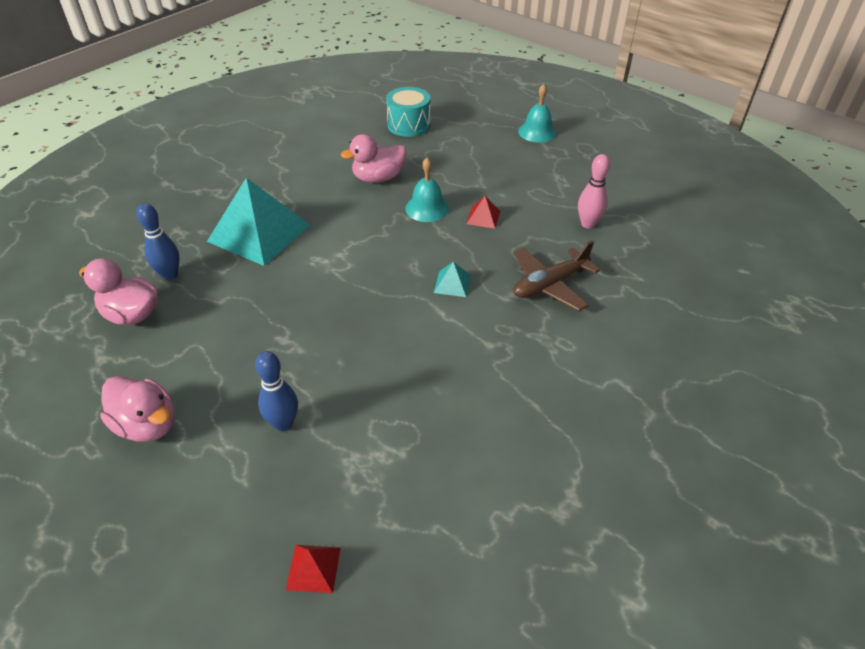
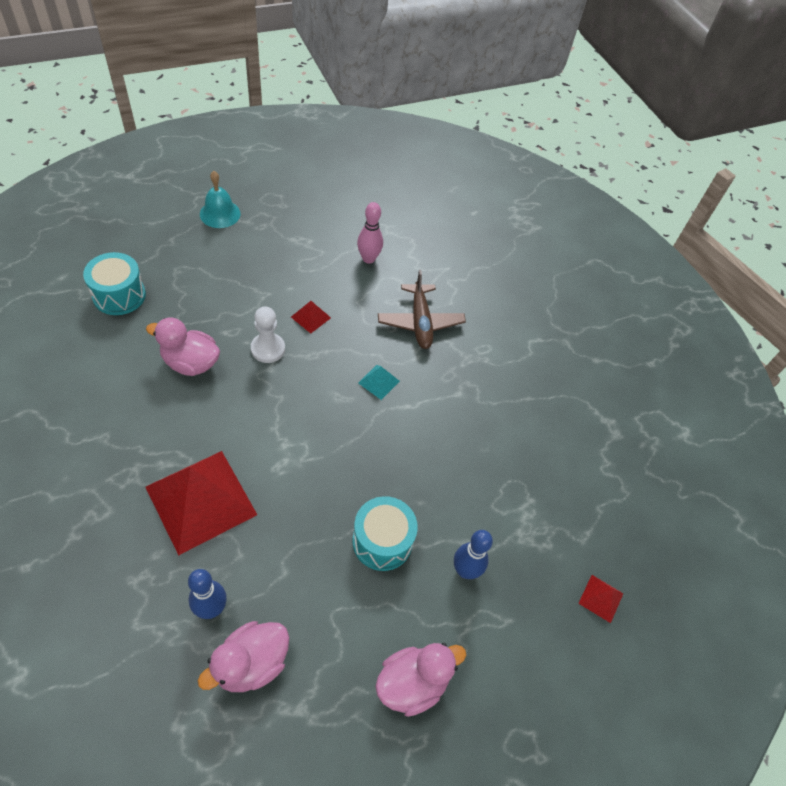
camera: 70 degrees left, 10 degrees up
turquoise pyramid [207,178,310,266] -> red pyramid [145,451,257,555]
pink duck [341,134,406,183] -> pink duck turned 105 degrees clockwise [146,317,220,376]
turquoise bell [405,158,449,222] -> white pawn [251,306,285,363]
none -> turquoise drum [352,496,418,571]

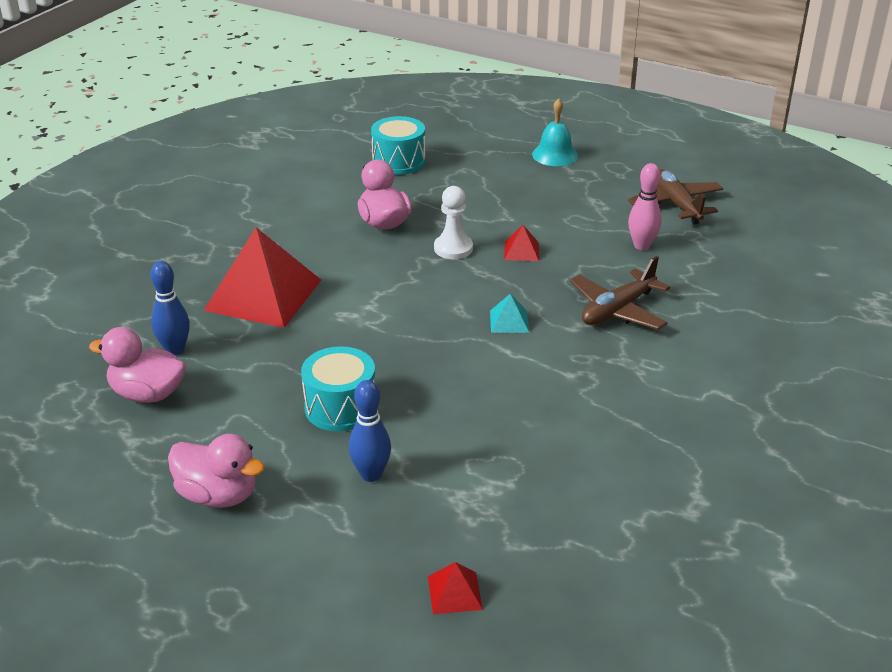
camera: 60 degrees right, 20 degrees down
none -> brown plane [628,169,723,224]

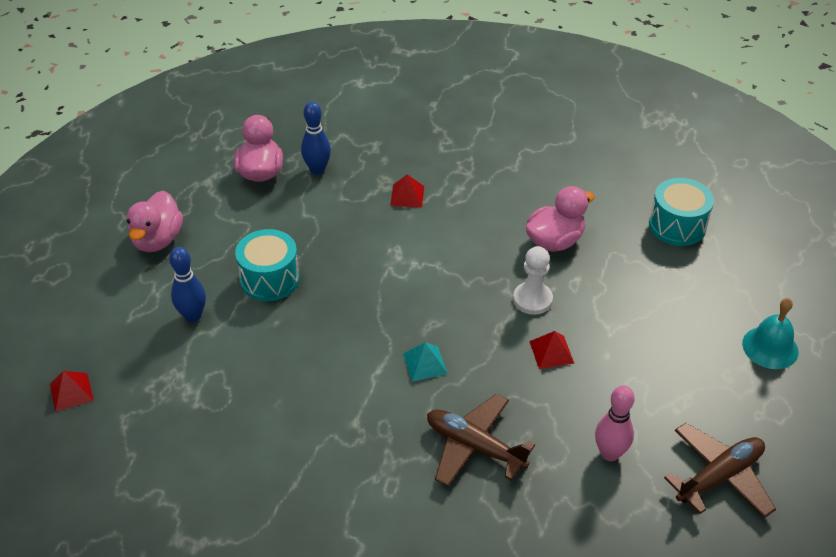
camera: 75 degrees right, 10 degrees up
red pyramid [203,227,321,328] -> red pyramid [390,174,424,208], size x0.42

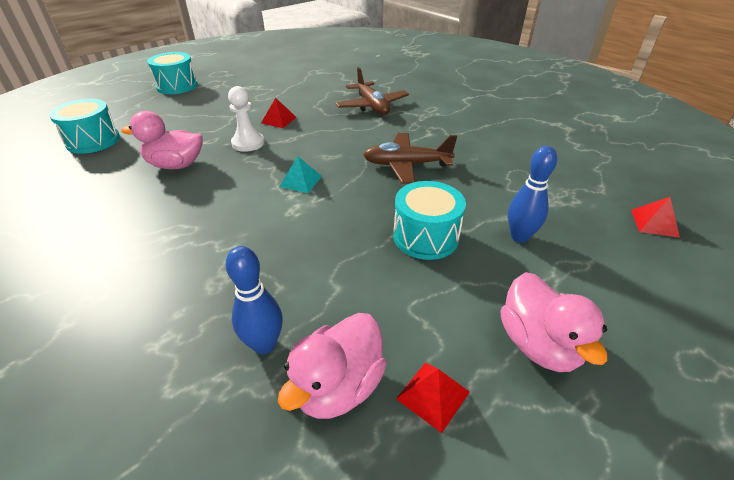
camera: 145 degrees left, 5 degrees down
pink duck [127,191,183,252] -> pink duck turned 120 degrees clockwise [501,272,607,372]
red pyramid [390,174,424,208] -> red pyramid moved to [396,362,470,433]
turquoise pyramid [403,342,448,382] -> turquoise pyramid moved to [279,156,322,193]
pink bowling pin [595,385,635,461] -> none
brown plane [664,423,776,518] -> brown plane moved to [363,133,457,184]
turquoise bell [742,298,799,369] -> turquoise drum [147,52,198,94]

